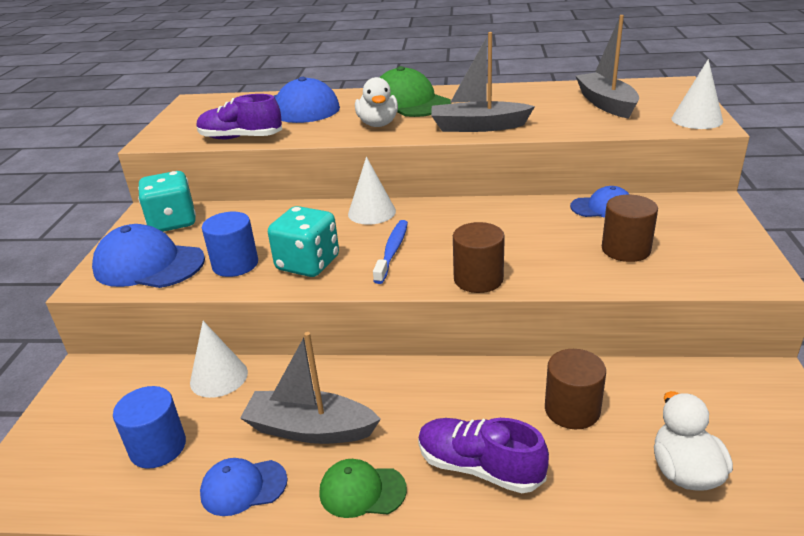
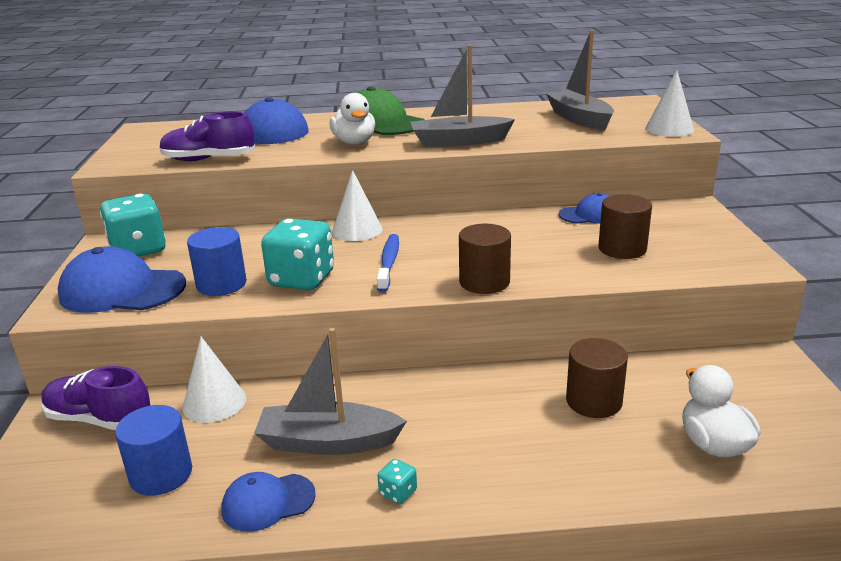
camera: 10 degrees left, 5 degrees down
green cap [319,459,407,518] -> turquoise dice [377,459,417,504]
purple shoe [418,418,549,493] -> purple shoe moved to [41,366,152,430]

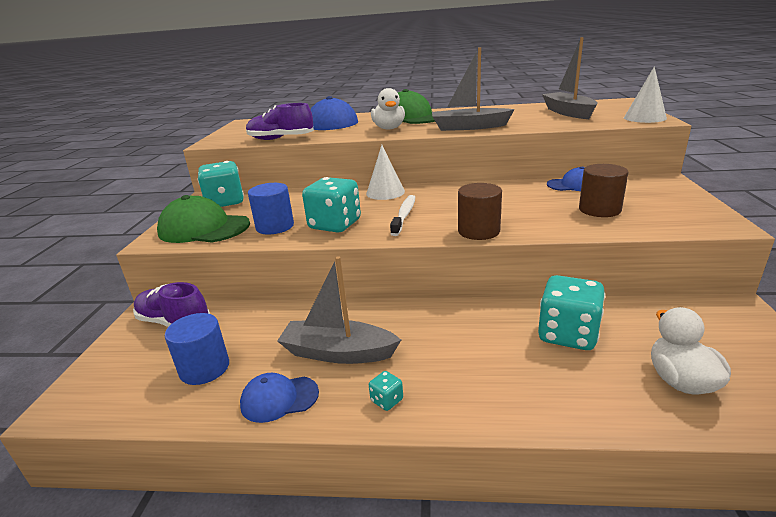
camera: 10 degrees right, 0 degrees up
blue cap [58,246,186,313] -> green cap [157,195,250,243]
white cone [182,337,246,423] -> none
blue toothbrush [377,234,399,292] -> white toothbrush [390,195,415,236]
brown cylinder [566,338,628,418] -> turquoise dice [538,275,605,350]

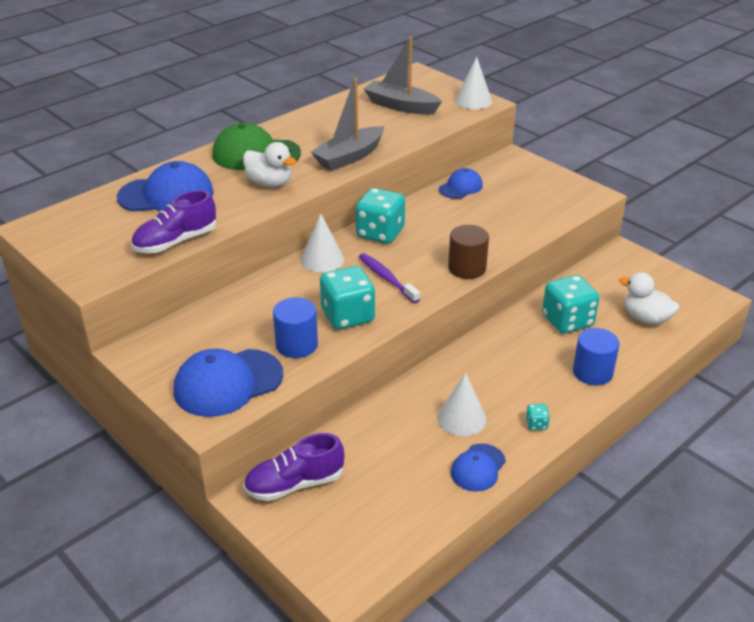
camera: 50 degrees left, 10 degrees up
green cap [157,195,250,243] -> blue cap [174,349,283,417]
blue cylinder [165,313,229,385] -> blue cylinder moved to [573,328,620,385]
turquoise dice [197,161,244,207] -> turquoise dice moved to [356,188,405,244]
grey boat [277,256,401,364] -> white cone [437,373,486,436]
white toothbrush [390,195,415,236] -> purple toothbrush [359,253,420,303]
brown cylinder [579,164,628,217] -> none

